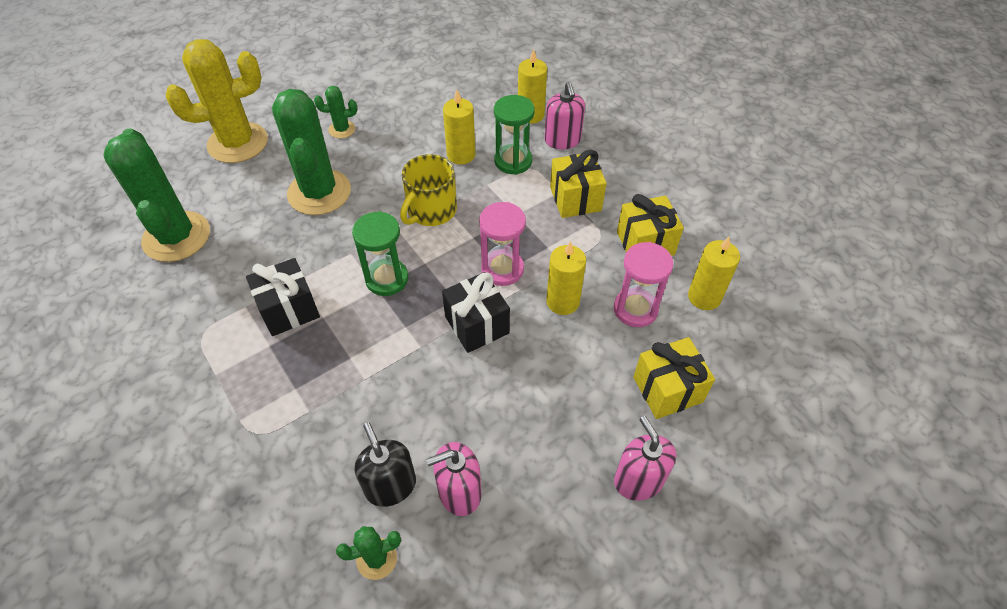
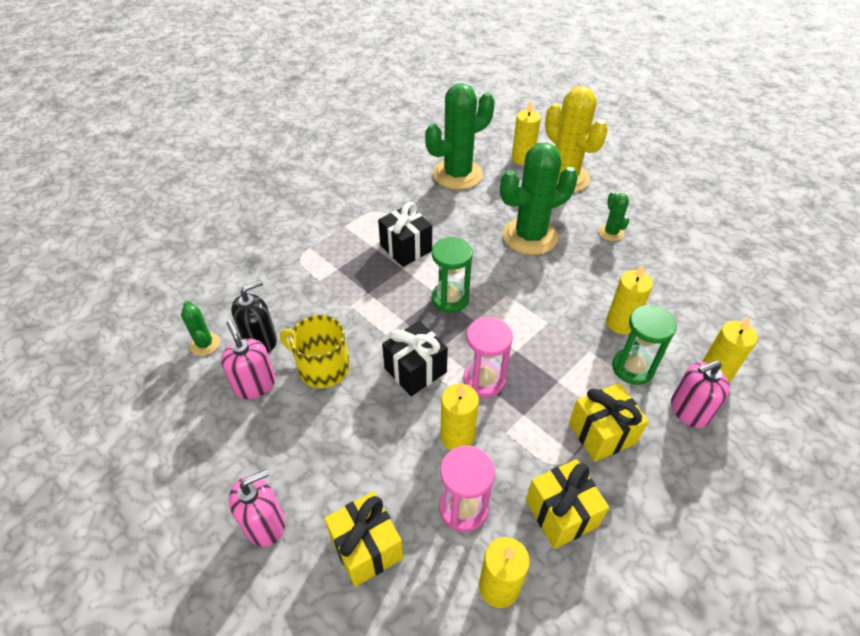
camera: 80 degrees right, 5 degrees down
yellow mug [400,154,457,226] -> yellow mug moved to [280,315,350,388]
none -> yellow candle [512,101,541,165]

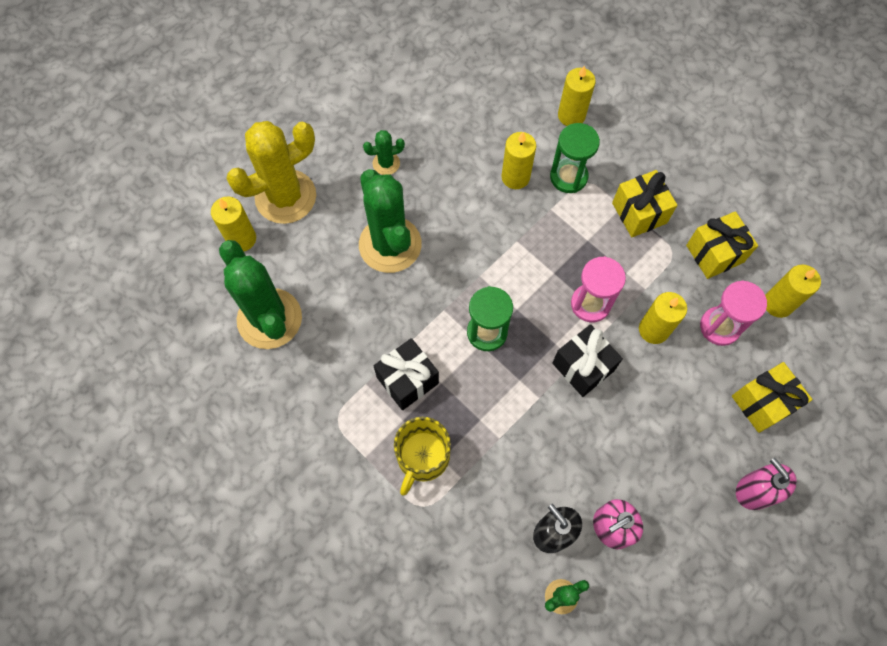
camera: 90 degrees left, 20 degrees up
yellow mug [280,315,350,388] -> yellow mug moved to [394,417,451,496]
pink soap dispenser [671,360,730,428] -> none

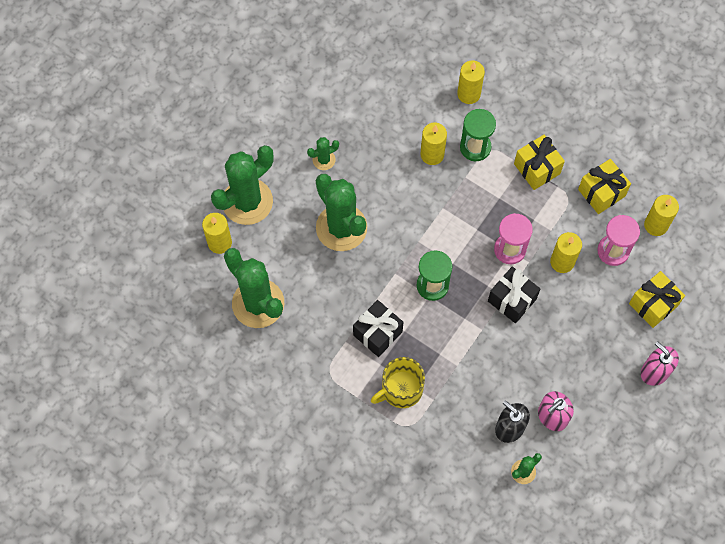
camera: 10 degrees left, 0 degrees up
yellow cactus [226,121,316,224] -> green cactus [211,145,274,225]
yellow mug [394,417,451,496] -> yellow mug turned 45 degrees clockwise [371,357,425,408]

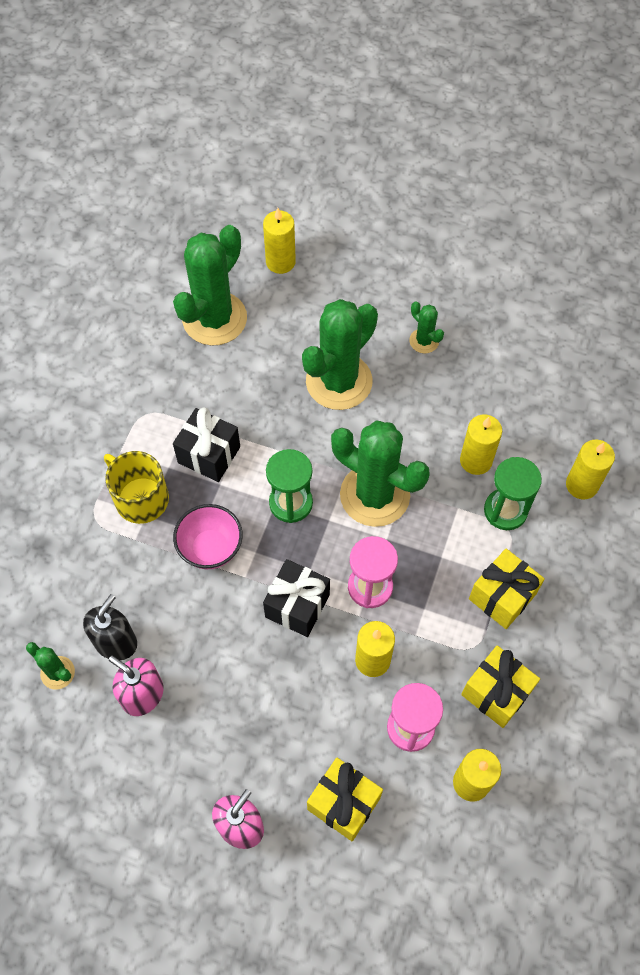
camera: 75 degrees right, 5 degrees down
green cactus [211,145,274,225] -> green cactus moved to [331,420,430,527]
none -> pink bowl [173,504,243,569]

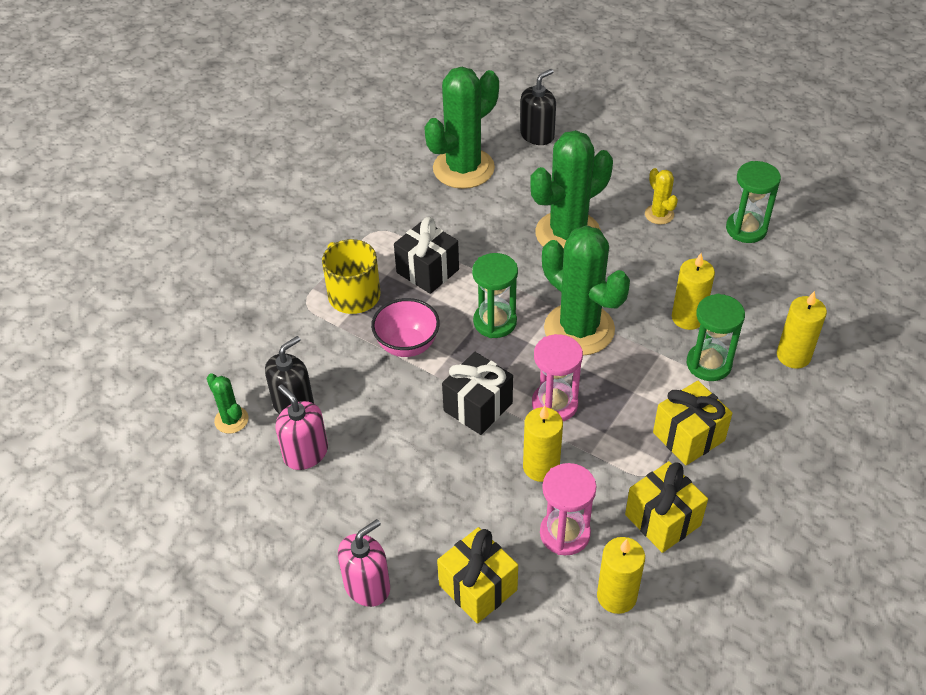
camera: 15 degrees right, 15 degrees down
yellow candle [263,208,296,274] -> black soap dispenser [520,69,556,145]
green cactus [409,301,444,353] -> yellow cactus [645,168,678,225]
none -> green hourglass [726,161,781,243]

